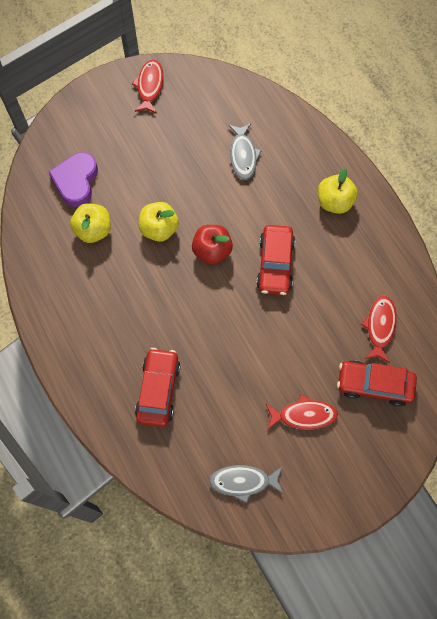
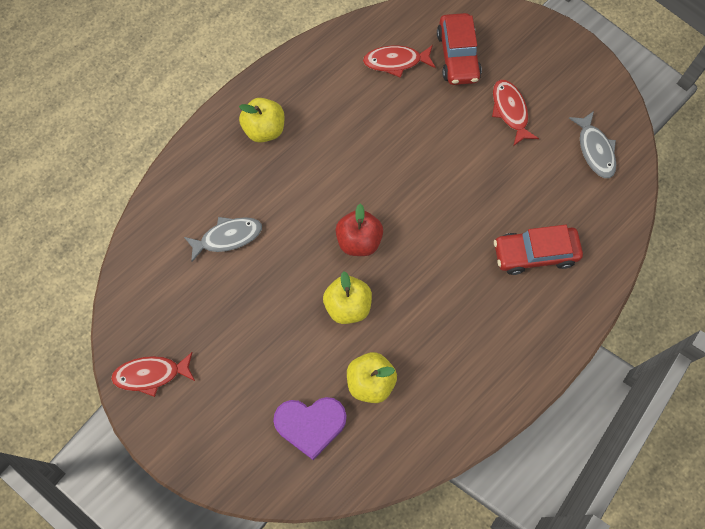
camera: 105 degrees left, 0 degrees up
red car [256,225,295,295] -> none

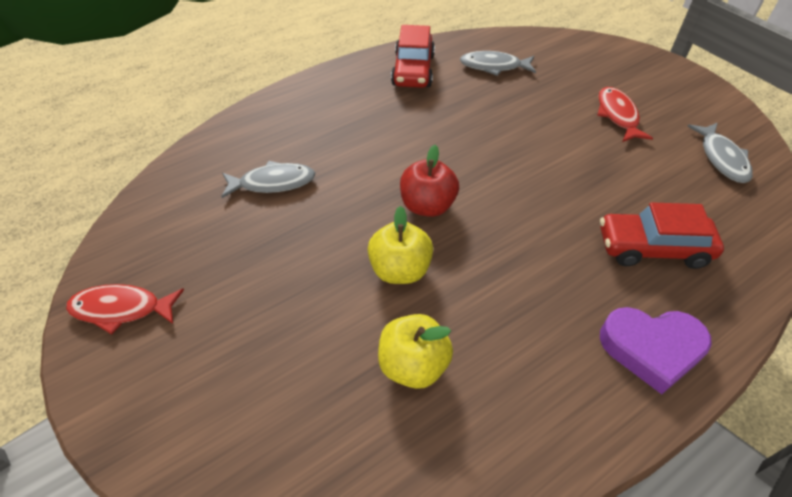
camera: 10 degrees right, 20 degrees down
yellow apple [239,98,284,143] -> none
purple heart [273,397,346,460] -> purple heart moved to [600,307,712,394]
red fish [363,45,436,78] -> grey fish [460,51,536,76]
red car [437,13,482,85] -> red car moved to [391,25,435,88]

